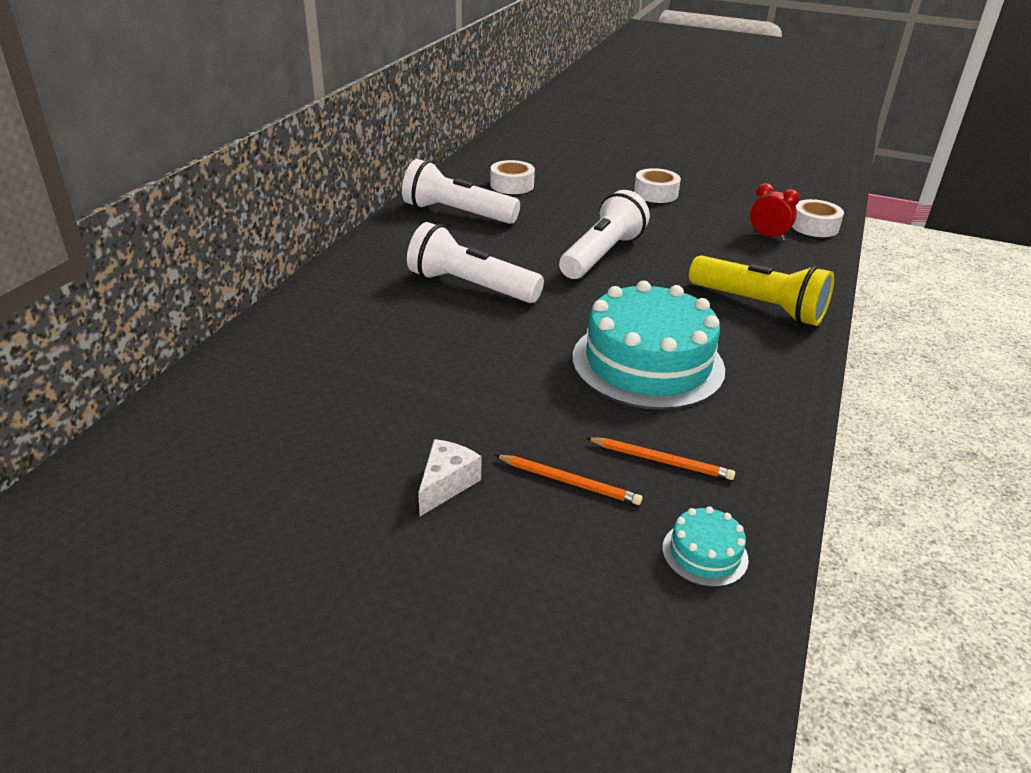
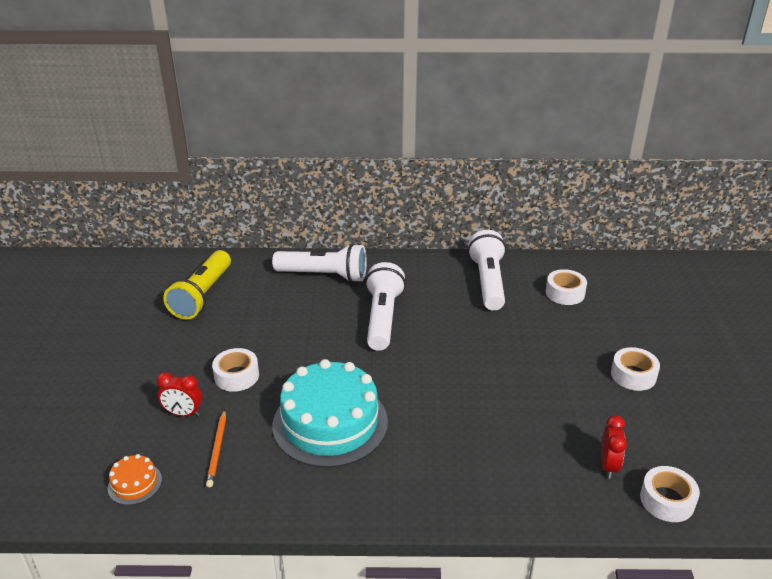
camera: 70 degrees right, 0 degrees up
white cheese [418,439,481,516] -> none
orange pencil [495,455,642,505] -> red clock [157,372,202,416]
white flashlight [559,190,650,279] -> white flashlight moved to [272,243,367,283]
turquoise cake [662,506,749,587] -> orange cake [107,454,162,505]
yellow flashlight [689,255,834,326] -> yellow flashlight moved to [163,250,231,319]
none -> white tape [212,348,259,392]

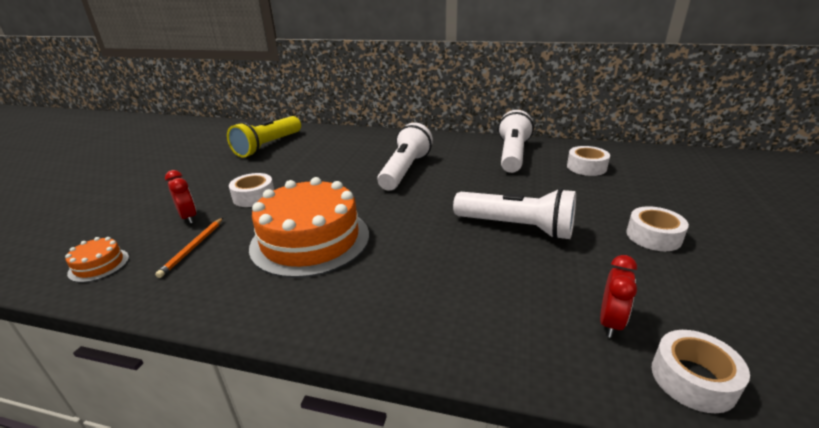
camera: 15 degrees right, 5 degrees down
red clock [157,372,202,416] -> red clock turned 150 degrees counterclockwise [165,170,196,224]
white flashlight [272,243,367,283] -> white flashlight moved to [453,188,576,240]
turquoise cake [273,359,388,468] -> orange cake [249,177,369,278]

